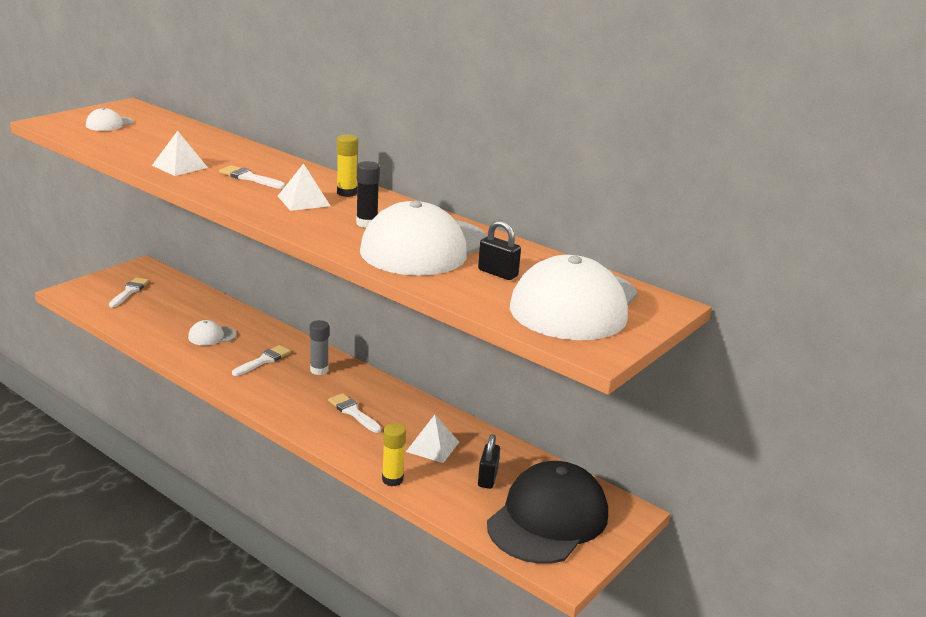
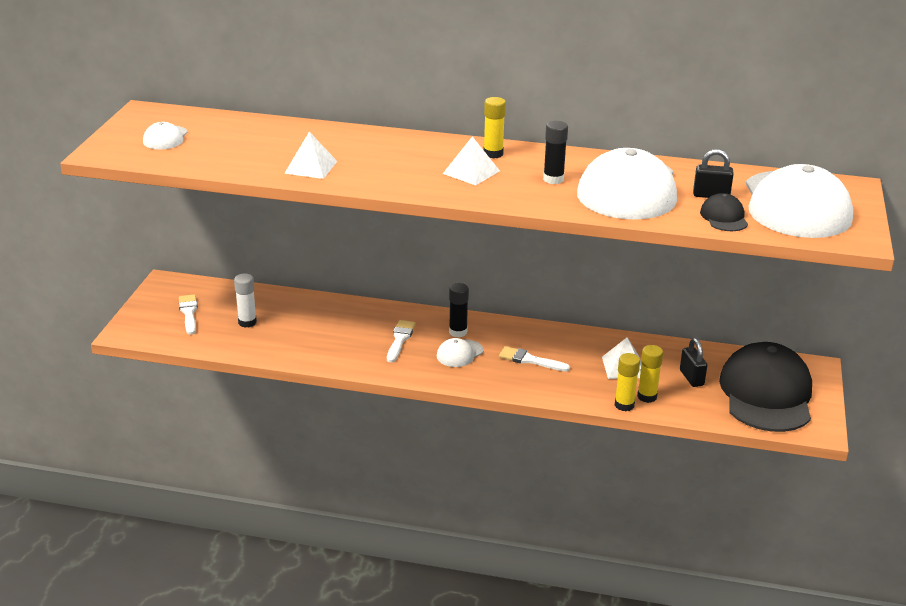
camera: 25 degrees left, 5 degrees up
white cap [188,320,236,346] -> white cap moved to [437,338,484,367]
white brush [219,165,285,189] -> none
grey glue stick [310,320,329,375] -> black glue stick [449,283,469,338]
none -> white glue stick [234,274,257,328]
none -> yellow glue stick [637,345,663,403]
none -> black cap [700,193,748,231]

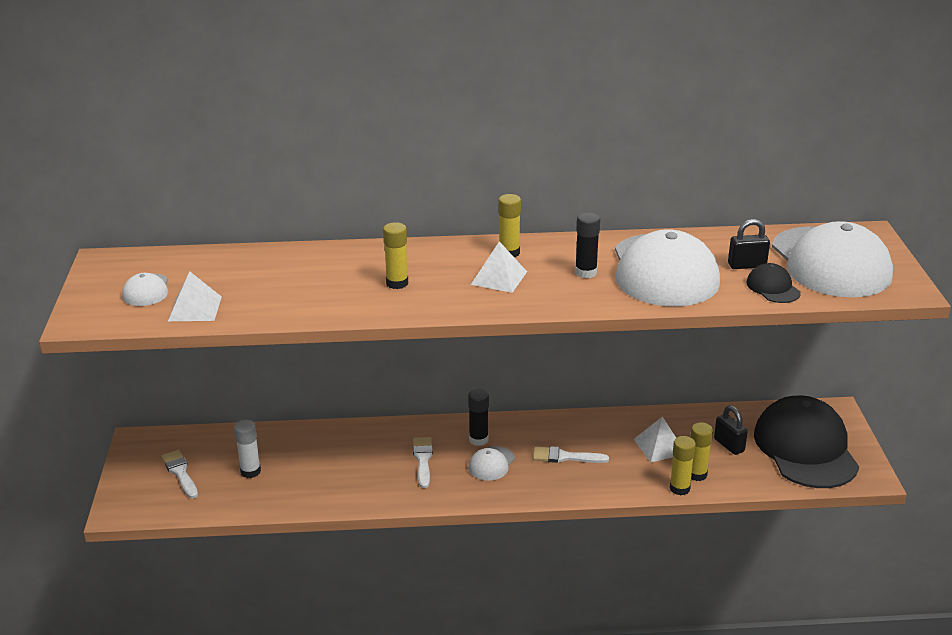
camera: 15 degrees left, 0 degrees up
white pyramid [284,132,337,179] -> white pyramid moved to [168,271,222,321]
none -> yellow glue stick [383,222,408,289]

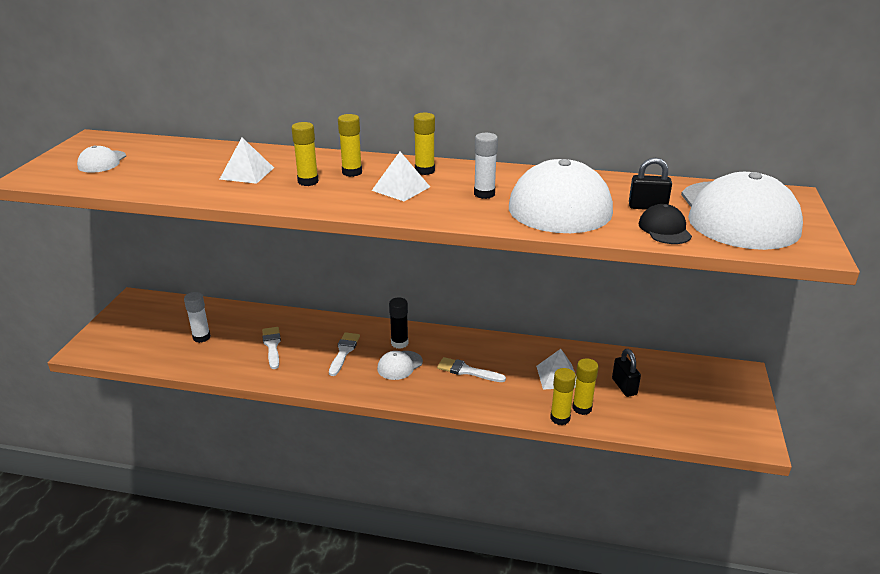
camera: 15 degrees right, 0 degrees up
white brush [161,450,198,498] -> white brush moved to [262,327,281,369]
white pyramid [168,271,222,321] -> white pyramid moved to [219,138,274,184]
black glue stick [575,212,600,278] -> white glue stick [474,133,498,199]
black cap [754,396,859,488] -> none
none -> yellow glue stick [338,114,362,177]

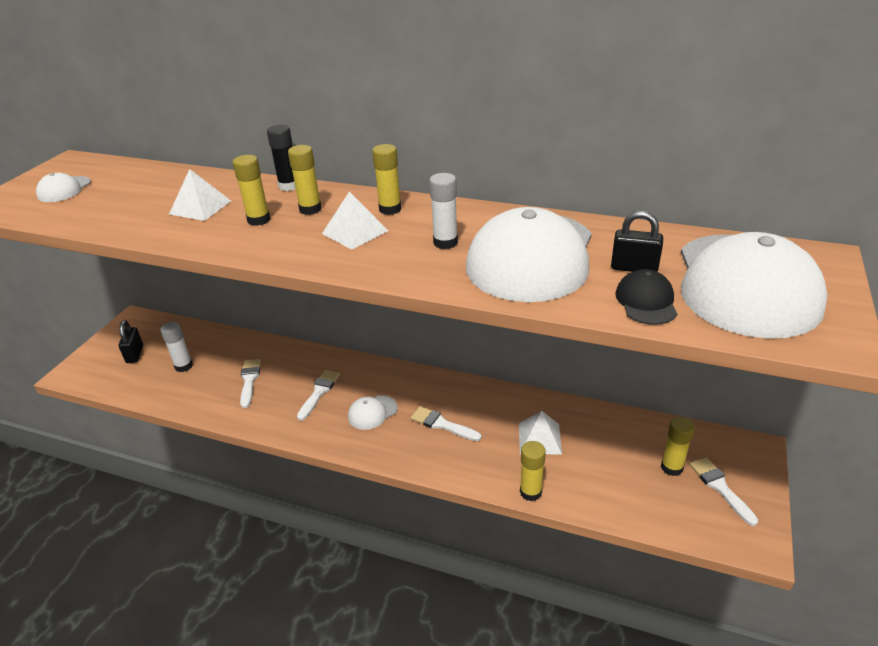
camera: 10 degrees right, 5 degrees up
black glue stick [389,297,408,349] -> black glue stick moved to [267,125,296,191]
yellow glue stick [572,358,599,415] -> yellow glue stick moved to [661,416,695,476]
black padlock [612,349,641,397] -> black padlock moved to [119,320,143,363]
none -> white brush [689,457,758,526]

